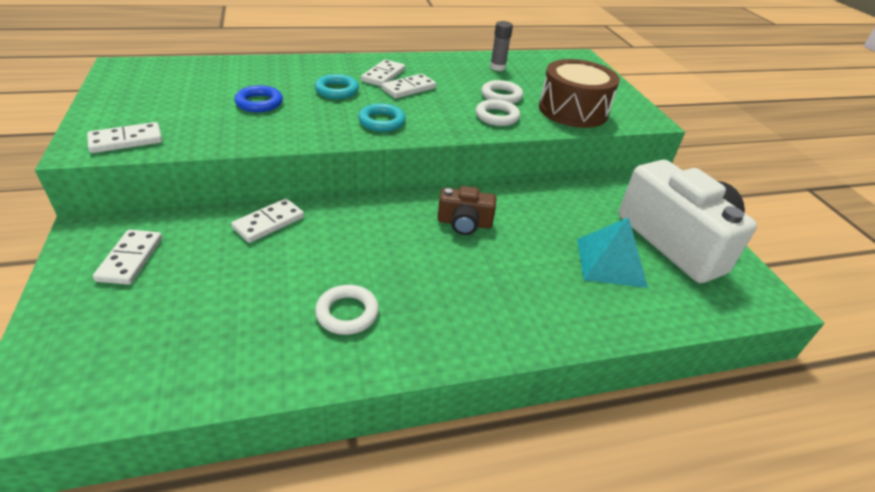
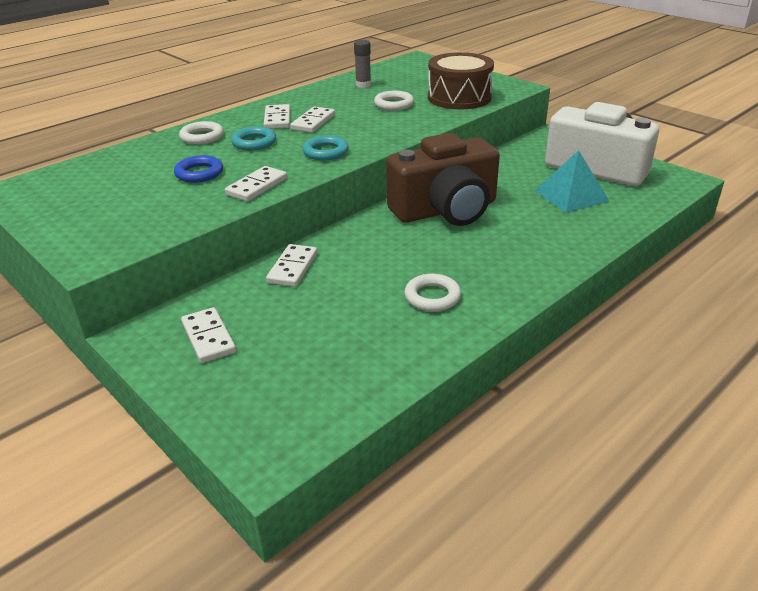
camera: 25 degrees left, 5 degrees down
white domino [87,122,162,153] -> white domino moved to [225,166,287,202]
brown camera [438,186,496,235] -> brown camera [386,133,500,226], size x2.12
white ring [475,99,520,126] -> white ring moved to [179,121,224,145]

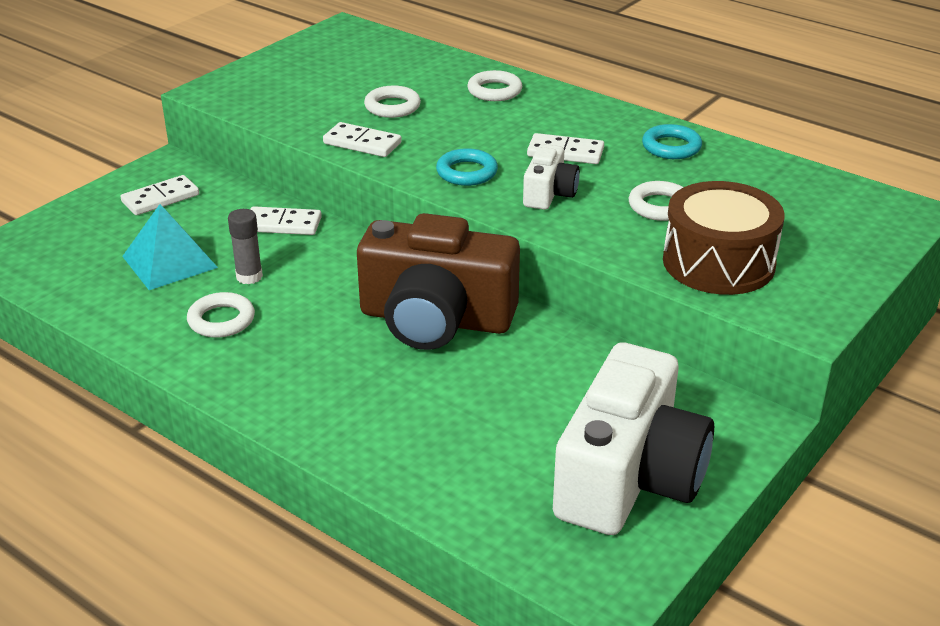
camera: 80 degrees right, 0 degrees up
blue ring [174,155,223,183] -> white ring [364,86,421,118]
turquoise ring [231,127,276,150] -> turquoise ring moved to [642,124,702,159]
white domino [264,104,290,129] -> none
grey glue stick [354,40,371,88] -> grey glue stick moved to [228,209,263,284]
brown camera [386,133,500,226] -> brown camera turned 45 degrees counterclockwise [357,213,520,350]
turquoise pyramid [534,150,609,213] -> turquoise pyramid moved to [122,204,218,290]
none -> white camera [523,144,580,210]

